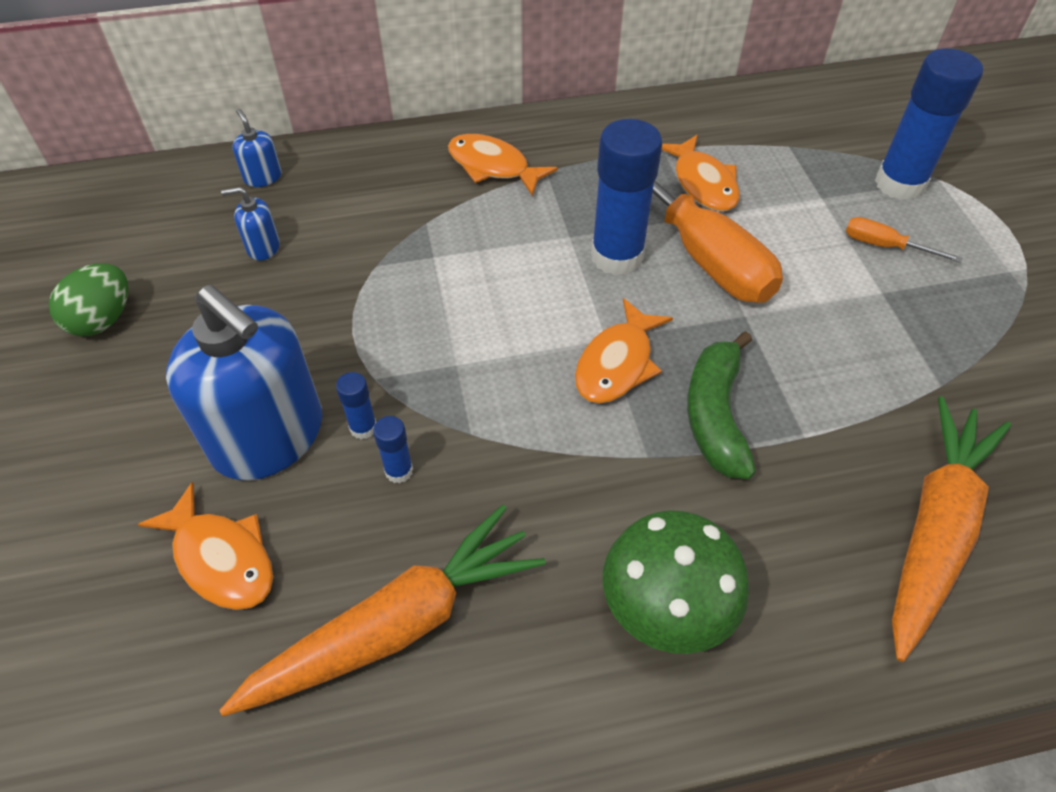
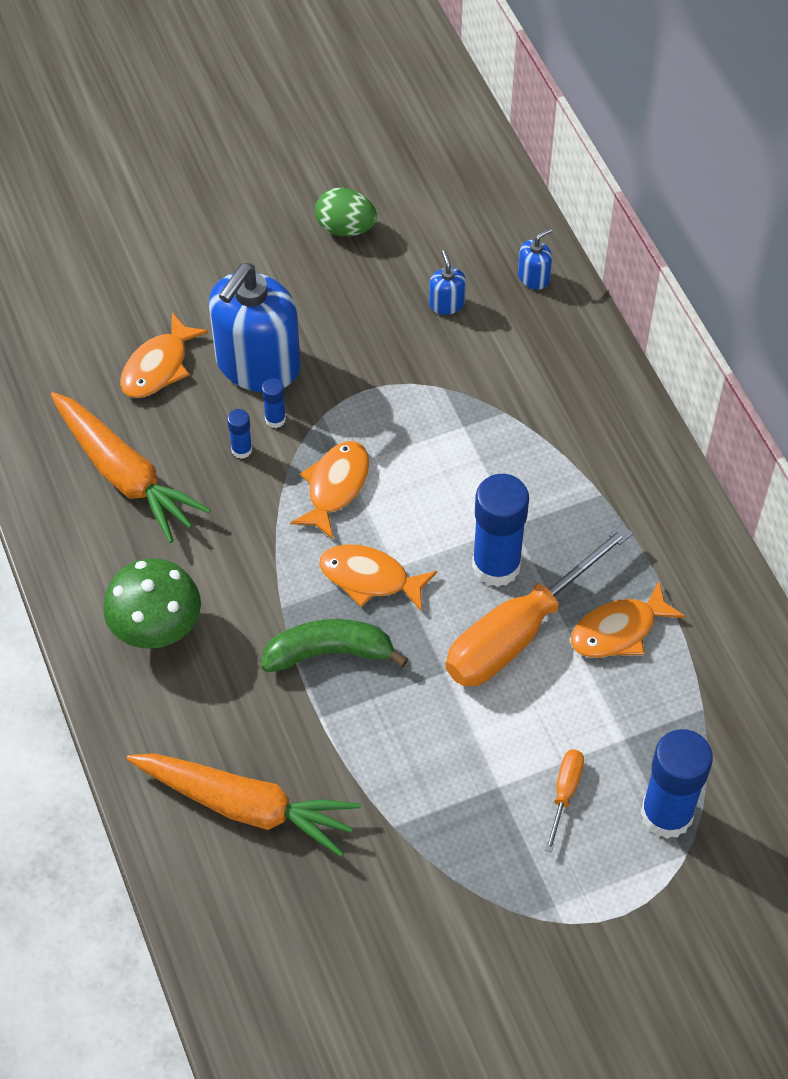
camera: 80 degrees right, 5 degrees up
orange fish [448,134,558,196] -> orange fish moved to [290,441,369,539]

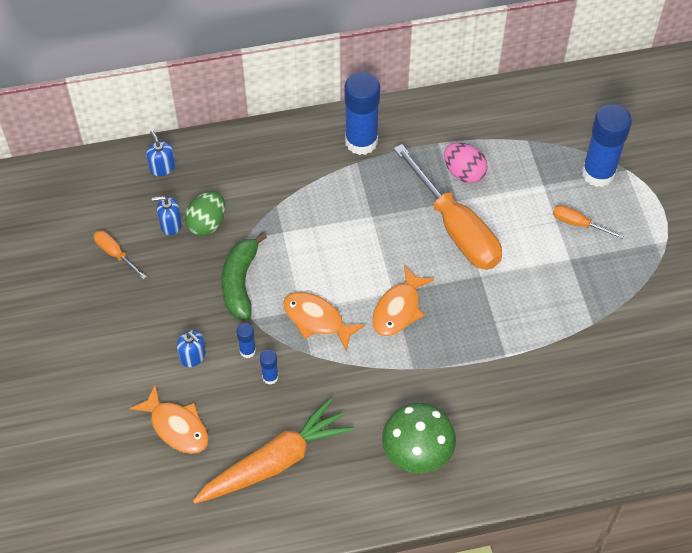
camera: 80 degrees left, 0 degrees up
orange carrot [126,753,361,857] -> none
blue soap dispenser [209,263,301,392] -> blue soap dispenser [177,330,206,367], size x0.41
green banana [261,619,408,672] -> green banana moved to [221,232,267,320]
green egg [315,188,377,236] -> green egg moved to [185,191,225,236]
blue glue stick [472,474,529,587] -> blue glue stick moved to [344,72,380,155]
orange fish [571,581,686,657] -> pink egg [444,142,488,183]
none -> orange screwdriver [94,231,147,280]

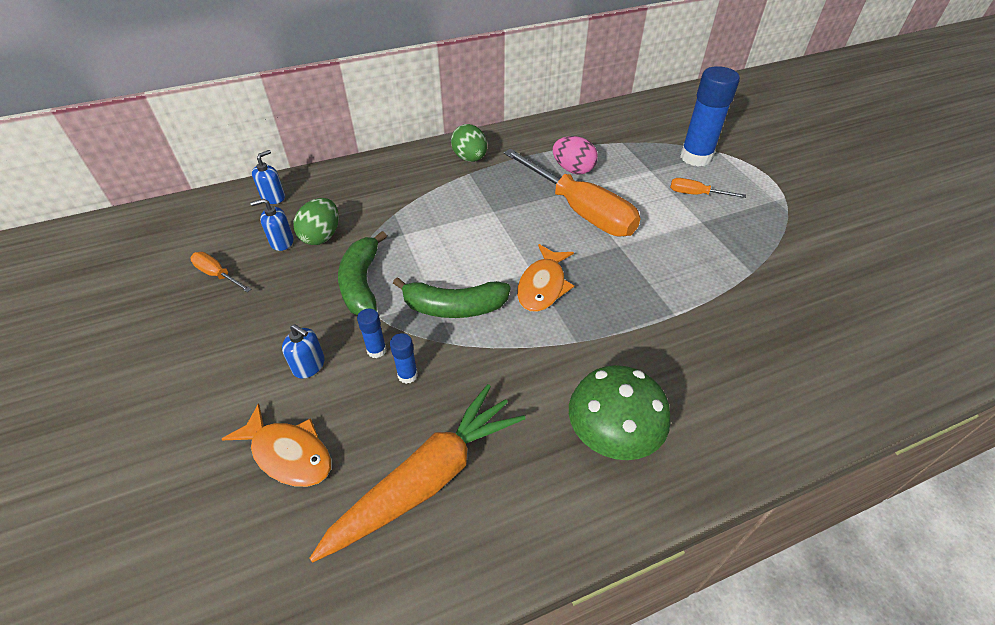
camera: 10 degrees left, 10 degrees down
blue soap dispenser [146,130,175,176] -> blue soap dispenser turned 75 degrees clockwise [252,150,285,204]
orange fish [283,292,365,351] -> green banana [393,277,510,318]
blue glue stick [344,72,380,155] -> green egg [451,124,487,162]

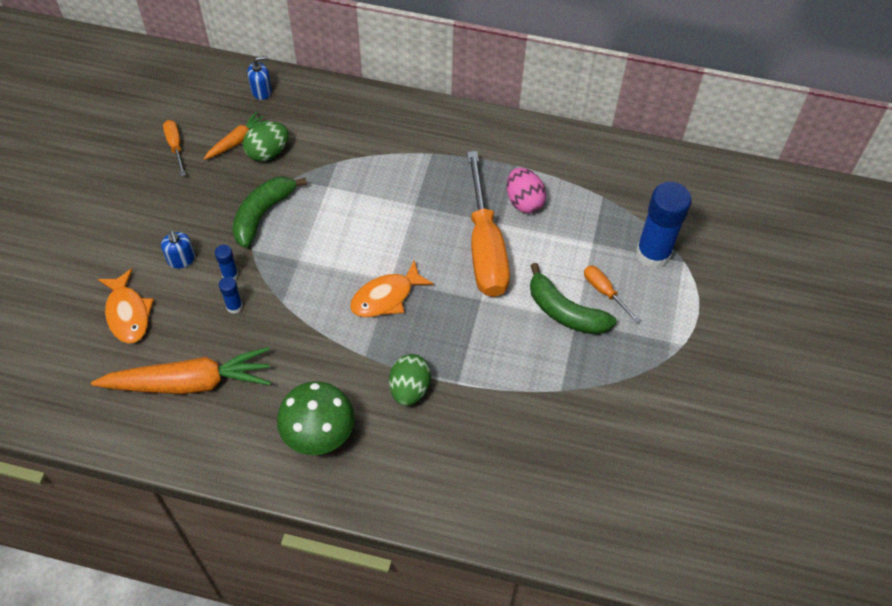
camera: 35 degrees right, 10 degrees up
blue soap dispenser [250,199,294,251] -> orange carrot [204,111,269,160]
green banana [393,277,510,318] -> green banana moved to [530,263,617,335]
green egg [451,124,487,162] -> green egg moved to [389,354,431,406]

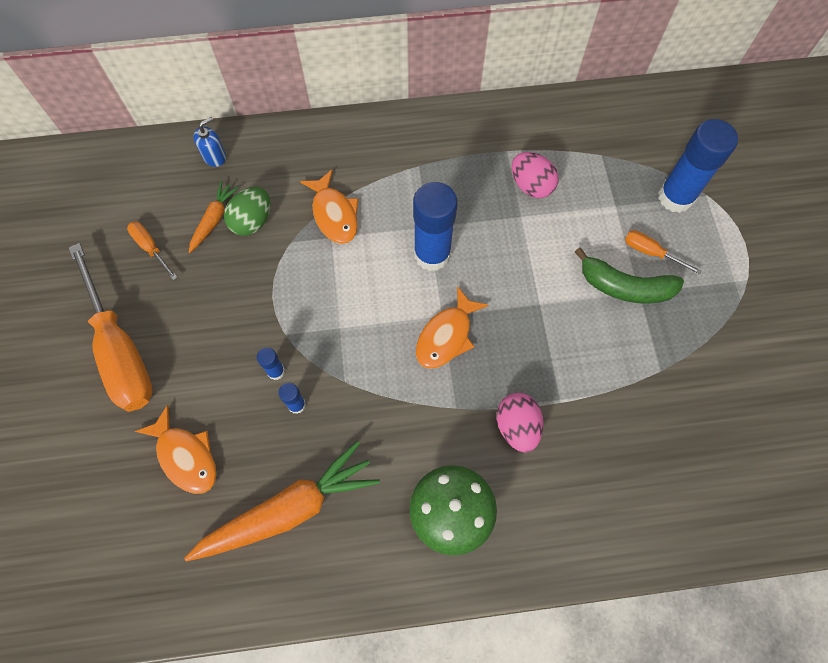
camera: 20 degrees left, 10 degrees up
blue soap dispenser [161,230,195,269] -> none
green banana [232,176,307,248] -> none
green egg [389,354,431,406] -> pink egg [497,393,544,453]
orange screwdriver [467,151,510,297] -> orange screwdriver moved to [68,243,153,412]
none -> orange fish [300,170,359,244]
none -> blue glue stick [413,182,457,271]

